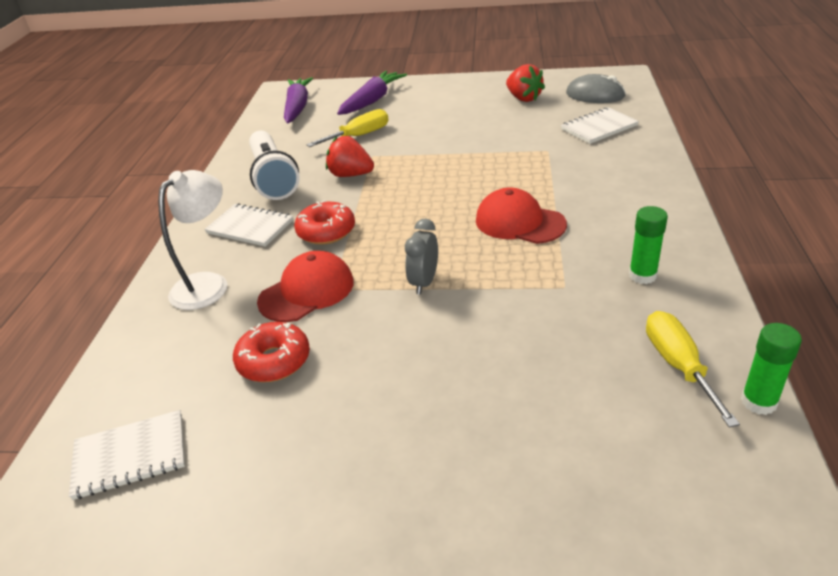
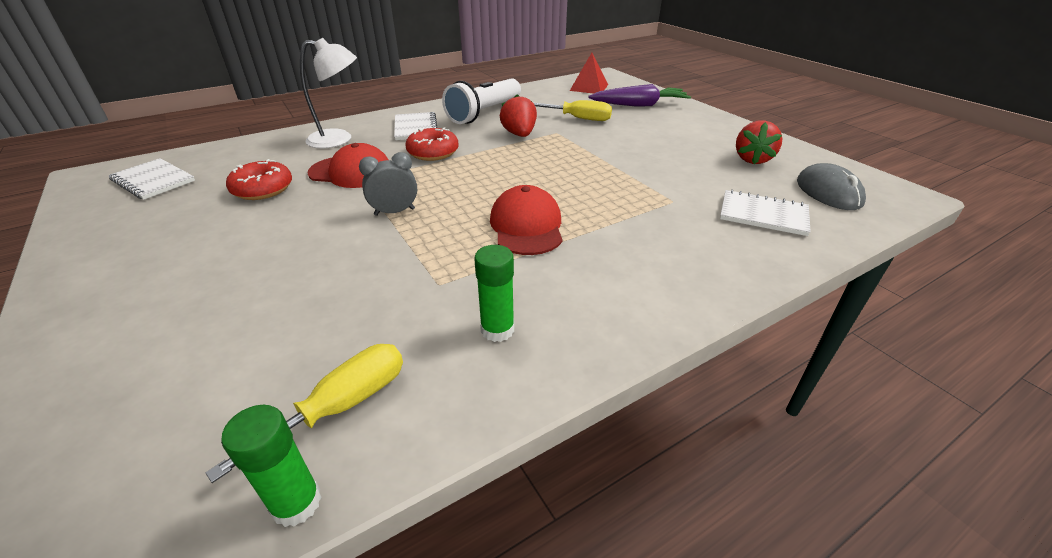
camera: 50 degrees right, 0 degrees up
purple carrot [284,77,313,123] -> red pyramid [570,53,608,94]

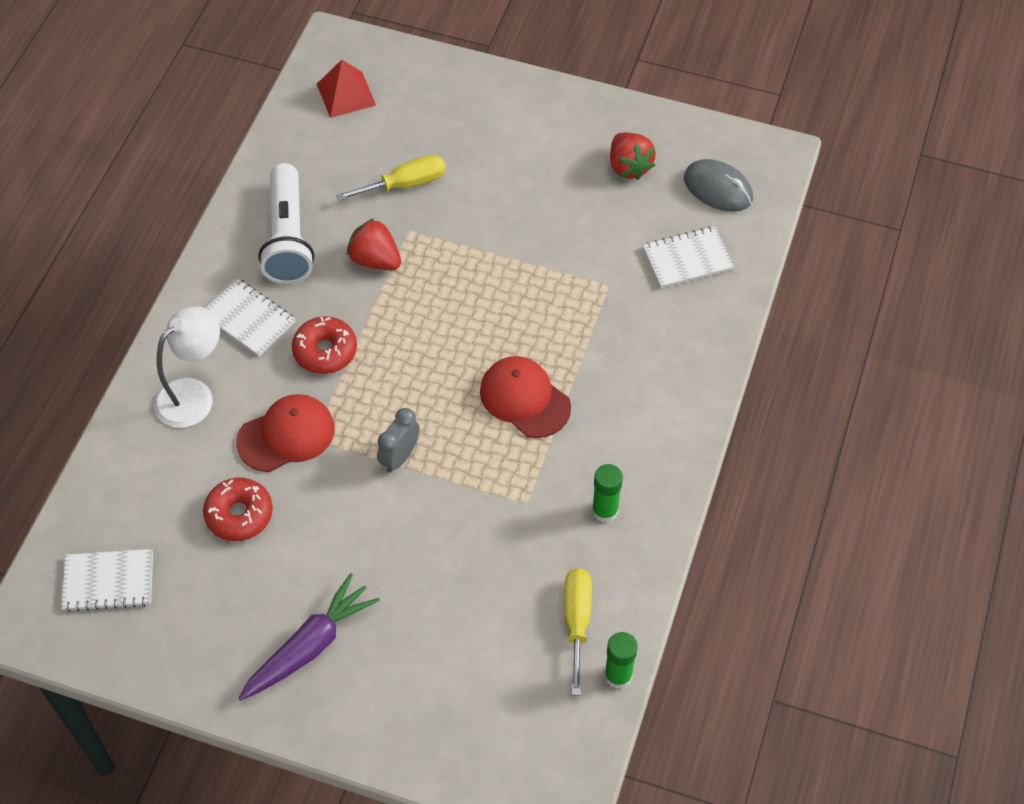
camera: 40 degrees left, 20 degrees up
purple carrot [588,84,691,107] -> purple carrot moved to [239,573,380,700]

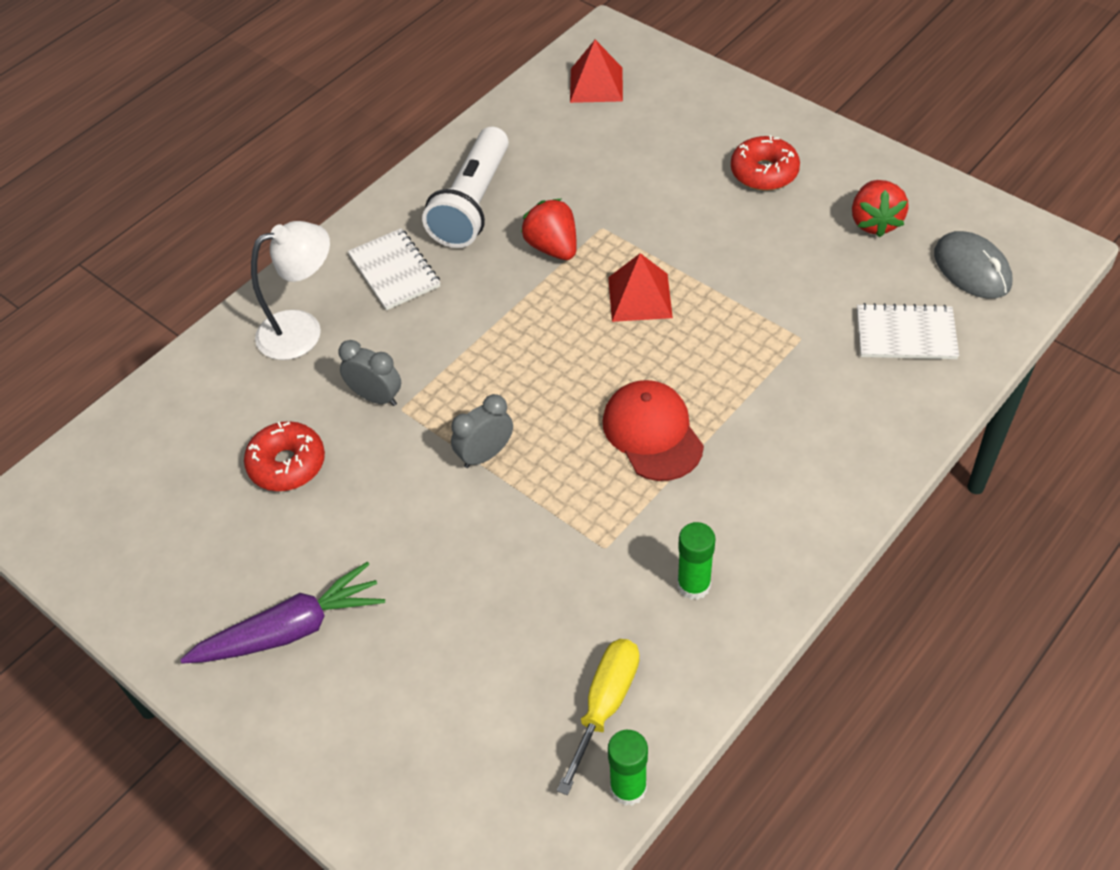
camera: 25 degrees right, 5 degrees down
white notebook [61,549,153,612] -> none
red cap [236,394,335,472] -> grey clock [338,340,401,406]
red donut [292,316,357,374] -> red donut moved to [731,135,800,191]
yellow screwdriver [336,155,446,201] -> none
none -> red pyramid [608,253,673,322]

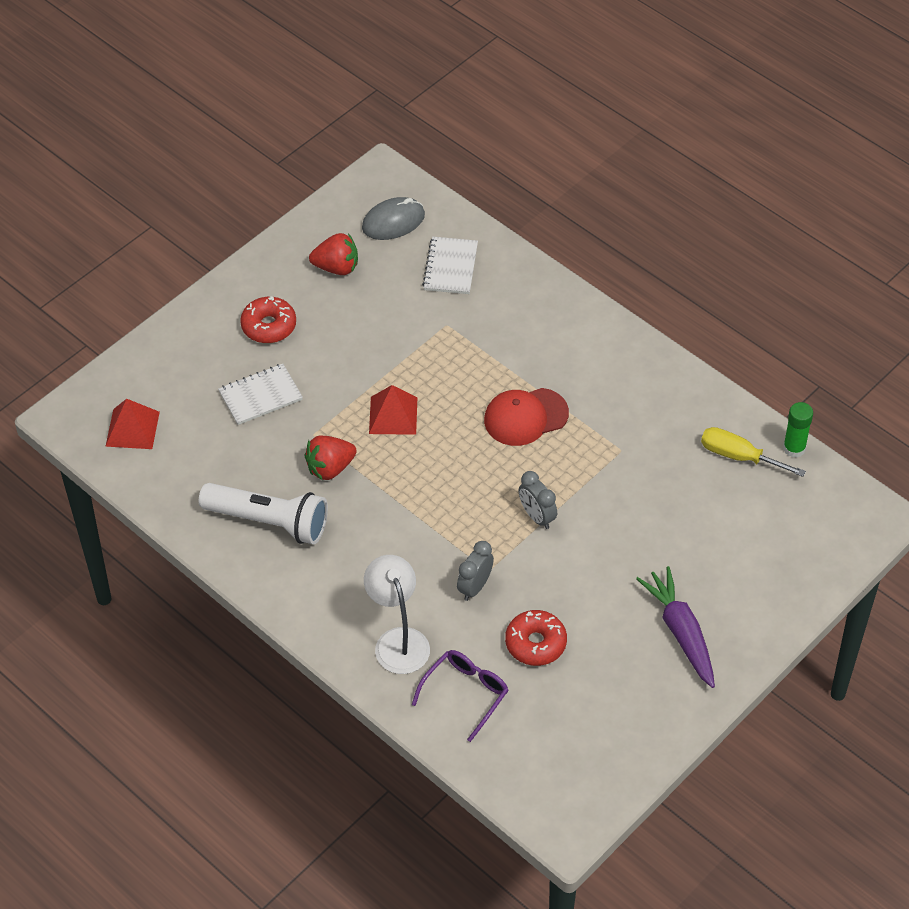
camera: 90 degrees left, 0 degrees up
white notebook [348,228,440,310] -> white notebook moved to [218,364,303,425]
green glue stick [677,522,715,600] -> none
none -> purple glasses [412,650,508,742]

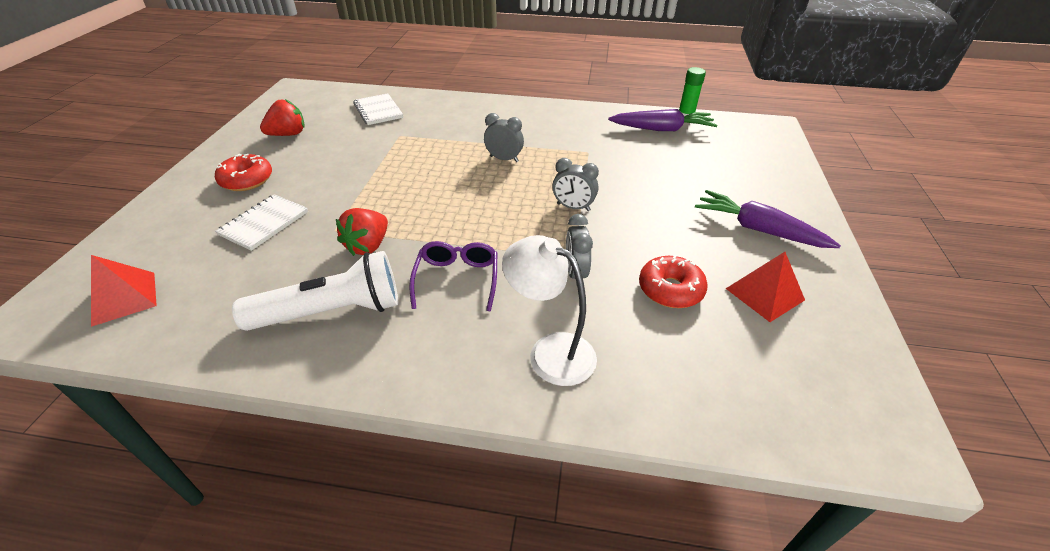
camera: 35 degrees left, 10 degrees down
grey mouse [362,197,425,240] -> none
red pyramid [369,385,417,435] -> red pyramid moved to [726,252,805,322]
purple glasses [412,650,508,742] -> purple glasses moved to [409,241,497,312]
red cap [484,388,569,446] -> grey clock [484,113,524,162]
yellow screwdriver [701,427,806,477] -> purple carrot [608,109,717,131]

